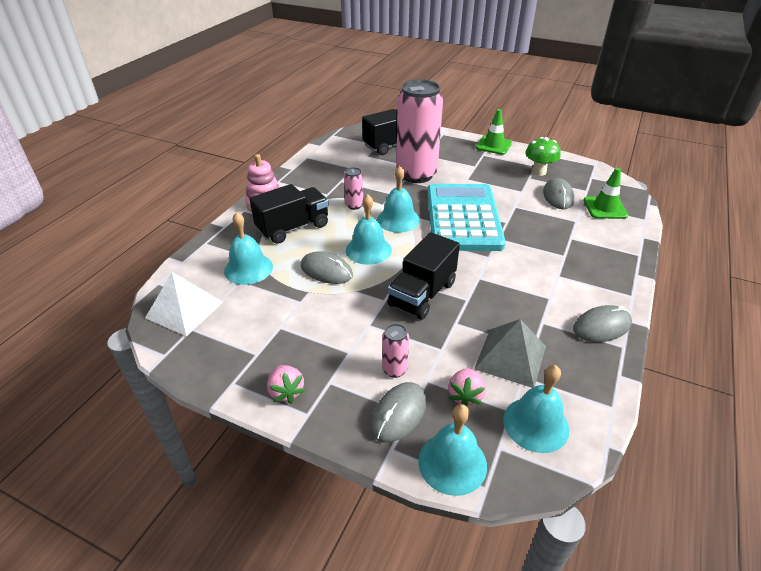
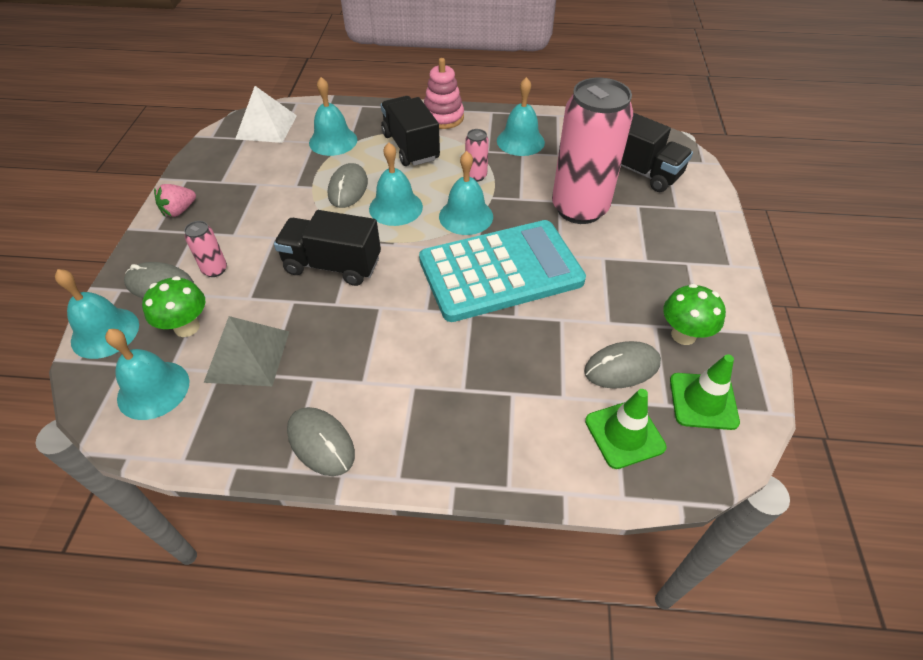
camera: 70 degrees right, 10 degrees up
black truck [250,184,329,244] -> black truck turned 150 degrees counterclockwise [381,96,440,166]
pink strawberry [448,368,486,406] -> green mushroom [142,276,205,337]
green traffic cone [476,109,512,155] -> green traffic cone moved to [670,354,740,430]
none -> turquoise bell [497,77,545,156]

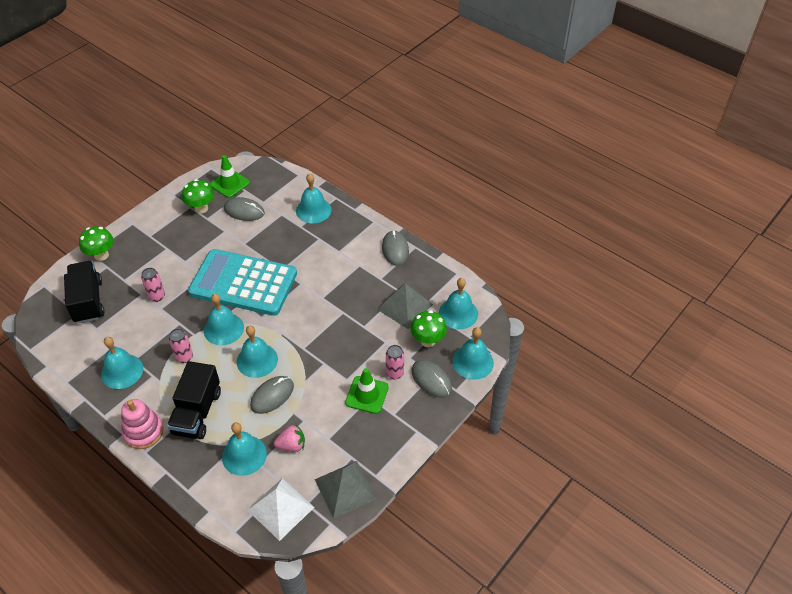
camera: 145 degrees left, 0 degrees up
pink strawberry [154,184,196,217] -> pink strawberry moved to [274,424,305,452]
black truck [274,210,381,286] -> none
pink can [552,78,633,224] -> pink can [141,268,165,302], size x0.40
green traffic cone [585,389,666,469] -> green traffic cone moved to [345,368,389,414]
none -> green mushroom [79,226,113,261]
none -> turquoise bell [296,173,331,223]
none -> grey pyramid [315,461,376,519]

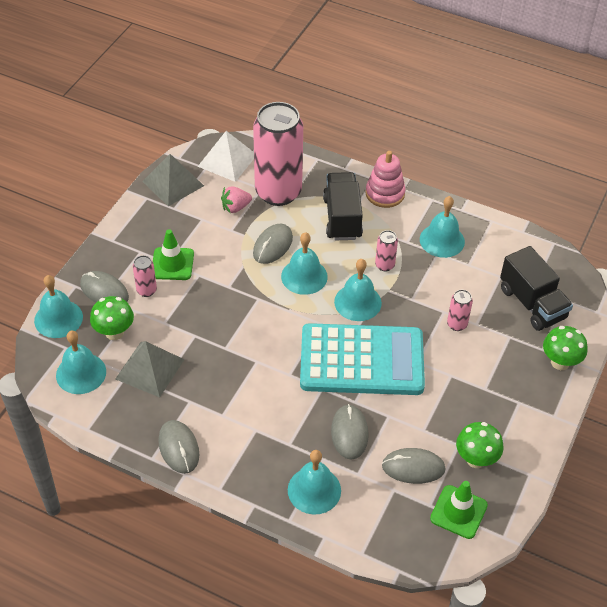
camera: 165 degrees right, 0 degrees up
turquoise bell [222,422,267,476] -> pink can [253,102,303,206]
none -> grey mouse [331,404,368,460]

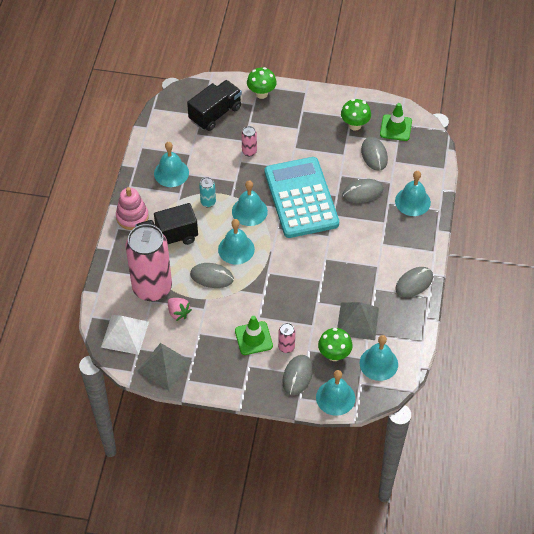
camera: 105 degrees left, 5 degrees up
pink can [375,230,398,271] -> turquoise can [199,177,216,208]

